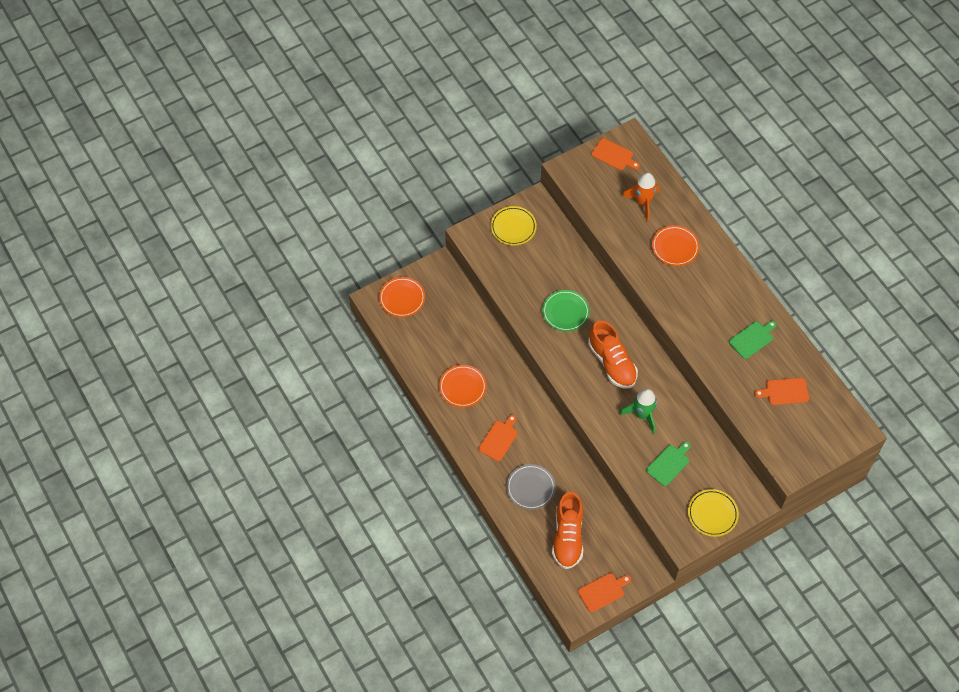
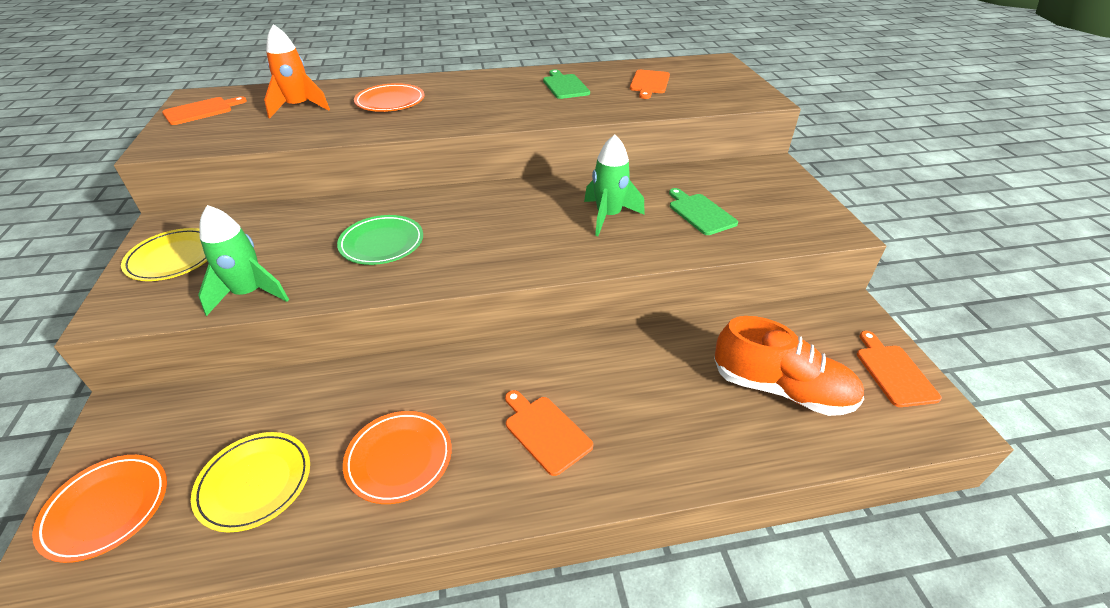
camera: 70 degrees left, 20 degrees down
grey plate [507,464,556,510] -> none
orange shoe [588,320,638,389] -> none
yellow plate [688,489,739,537] -> yellow plate moved to [191,432,310,532]
none -> green rocket [198,205,289,316]

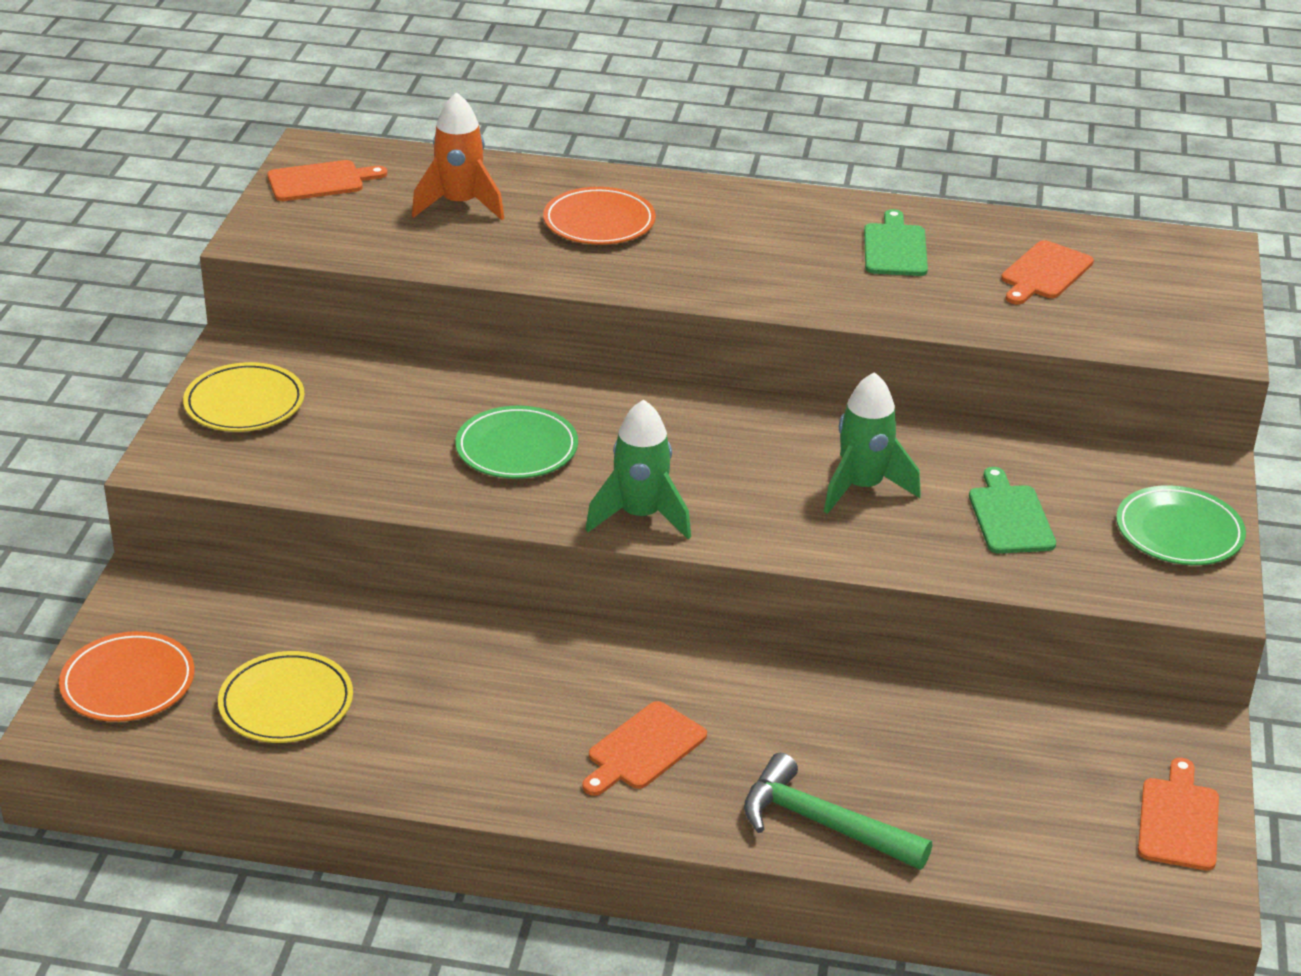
camera: 20 degrees right, 5 degrees down
green rocket [198,205,289,316] -> green rocket moved to [585,399,691,539]
orange plate [343,411,452,504] -> none
orange cutting board [505,390,593,476] -> orange cutting board turned 120 degrees counterclockwise [582,701,707,796]
orange shoe [714,316,864,416] -> none
none -> green hammer [744,753,932,870]
none -> green plate [1116,485,1246,565]

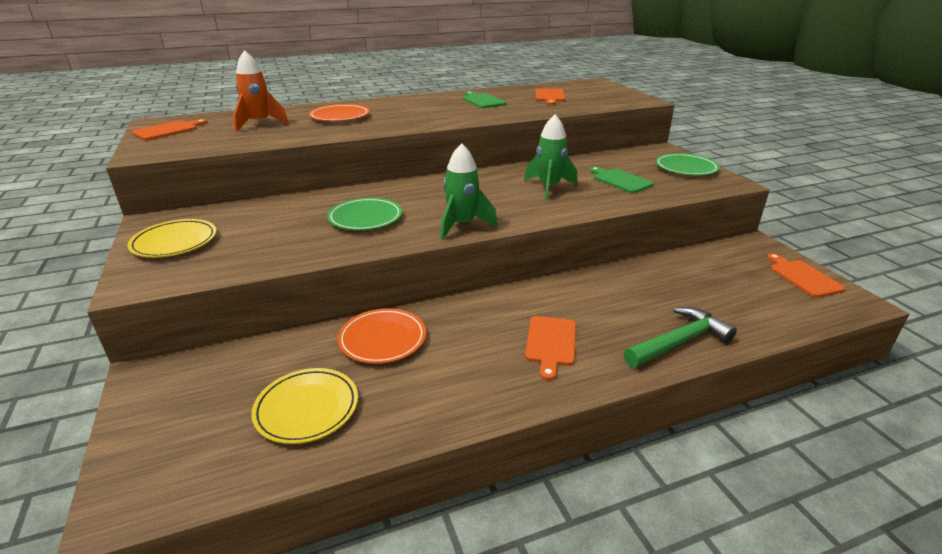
camera: 30 degrees left, 5 degrees down
orange plate [59,631,195,722] -> orange plate moved to [338,308,426,364]
green hammer [744,753,932,870] -> green hammer turned 150 degrees clockwise [624,307,737,367]

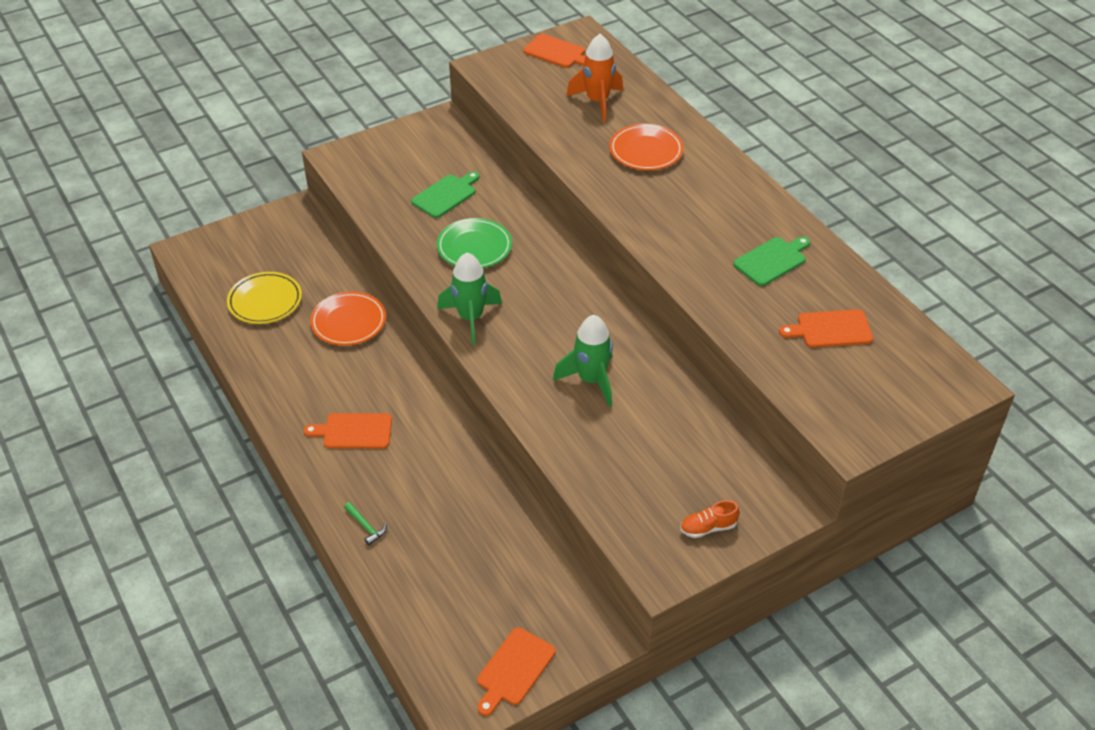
camera: 80 degrees right, 15 degrees up
yellow plate [127,219,217,258] -> none
green cutting board [589,167,654,193] -> green cutting board moved to [411,171,479,218]
green hammer [624,307,737,367] -> green hammer [344,502,387,546], size x0.46
green plate [655,153,720,176] -> orange shoe [680,500,740,538]
orange cutting board [767,253,845,298] -> orange cutting board turned 150 degrees clockwise [477,628,555,716]

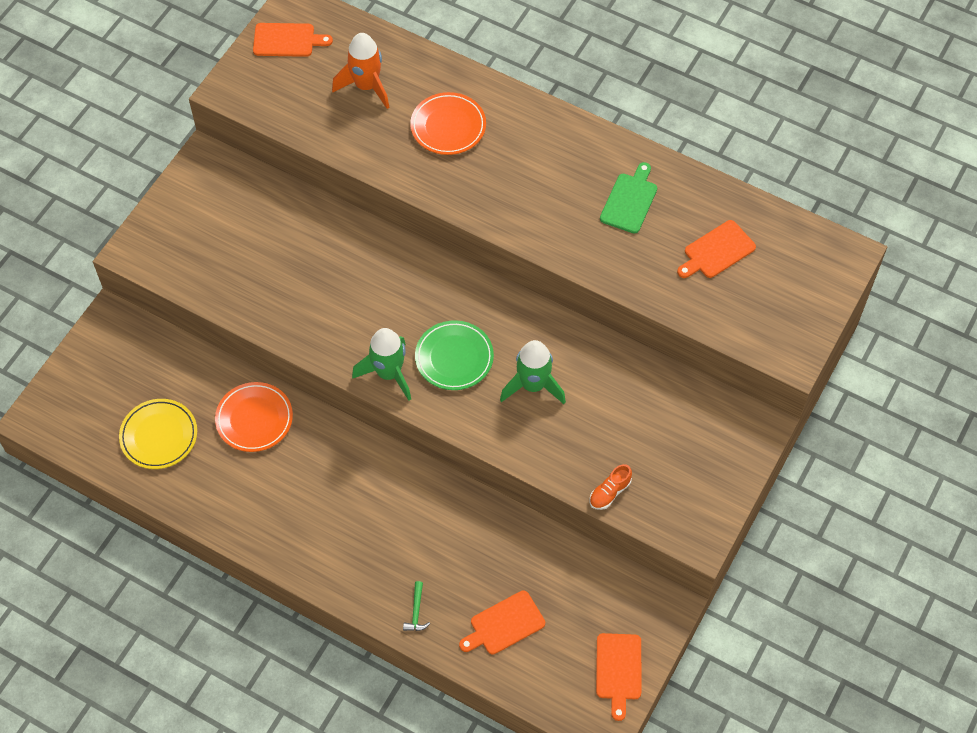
camera: 30 degrees left, 15 degrees up
orange cutting board [304,413,392,449] -> orange cutting board moved to [459,590,545,655]
green hammer [344,502,387,546] -> green hammer turned 75 degrees clockwise [403,581,430,631]
green cutting board [411,171,479,218] -> none
green plate [437,218,512,268] -> green plate moved to [415,320,494,390]
orange shoe [680,500,740,538] -> orange shoe moved to [590,464,632,510]

